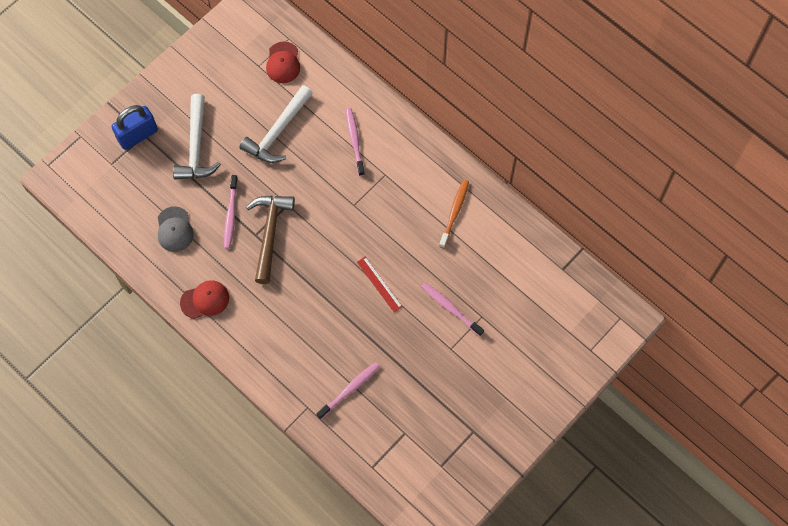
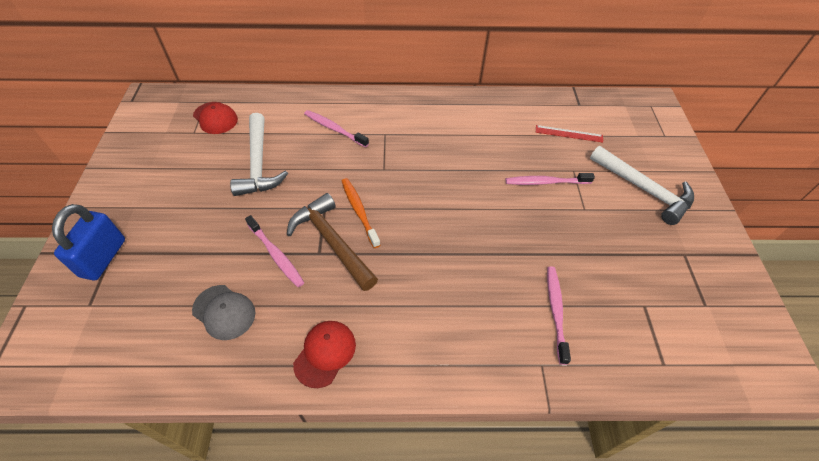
camera: 45 degrees left, 15 degrees down
white hammer [173,94,221,180] -> white hammer moved to [590,146,694,225]
red ruler [357,257,402,312] -> red ruler moved to [536,125,603,143]
orange toothbrush [439,180,469,248] -> orange toothbrush moved to [342,178,380,248]

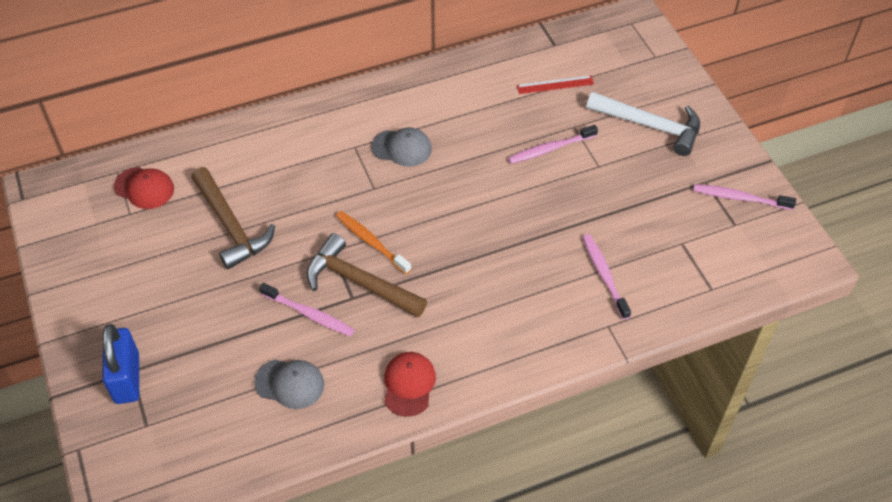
camera: 20 degrees left, 0 degrees up
white hammer [230,113,288,196] -> brown hammer [191,167,275,269]
pink toothbrush [304,110,369,147] -> pink toothbrush moved to [693,184,796,210]
none -> grey cap [371,127,432,167]

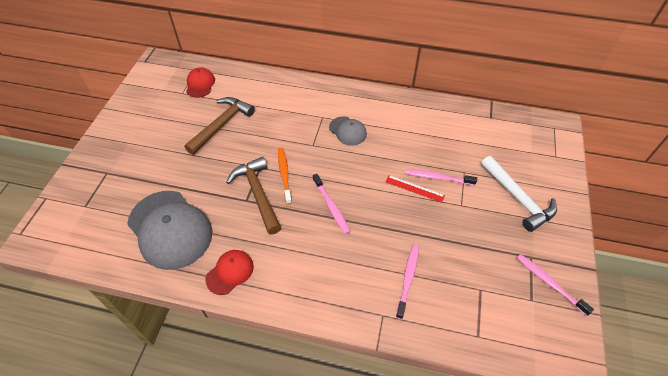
camera: 35 degrees right, 0 degrees up
blue padlock [102,324,139,404] -> none
red cap [114,167,174,209] -> red cap turned 150 degrees counterclockwise [186,67,215,98]
brown hammer [191,167,275,269] -> brown hammer turned 150 degrees counterclockwise [184,97,255,155]
grey cap [254,359,324,409] -> grey cap [127,191,213,270], size x2.00
pink toothbrush [259,283,354,336] -> pink toothbrush moved to [313,174,351,234]
red ruler [517,75,594,94] -> red ruler moved to [385,175,445,203]

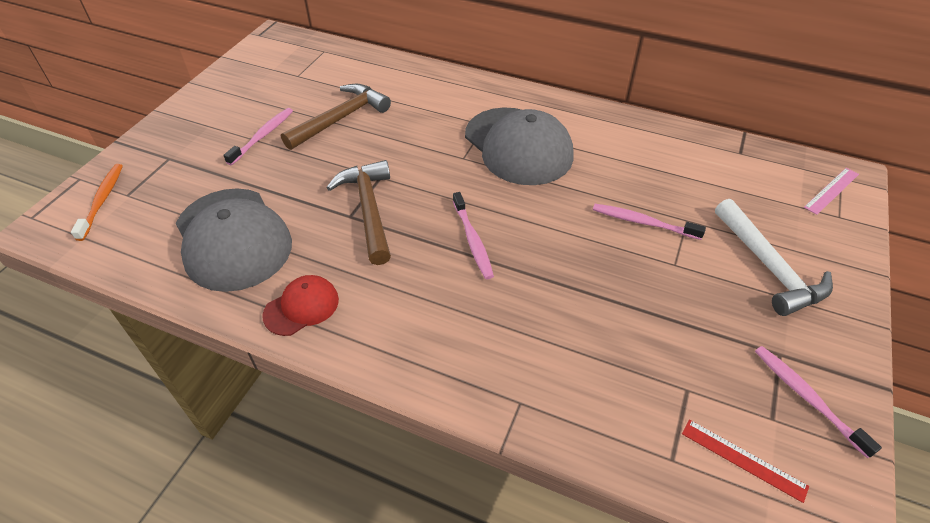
camera: 10 degrees right, 5 degrees down
red cap [186,67,215,98] -> none
orange toothbrush [278,147,292,205] -> orange toothbrush moved to [71,164,123,241]
grey cap [329,116,367,146] -> grey cap [465,107,574,185], size x2.00
red ruler [385,175,445,203] -> red ruler moved to [682,419,809,503]
pink toothbrush [396,244,419,319] -> pink toothbrush moved to [223,108,293,165]
none -> pink ruler [804,168,859,215]

